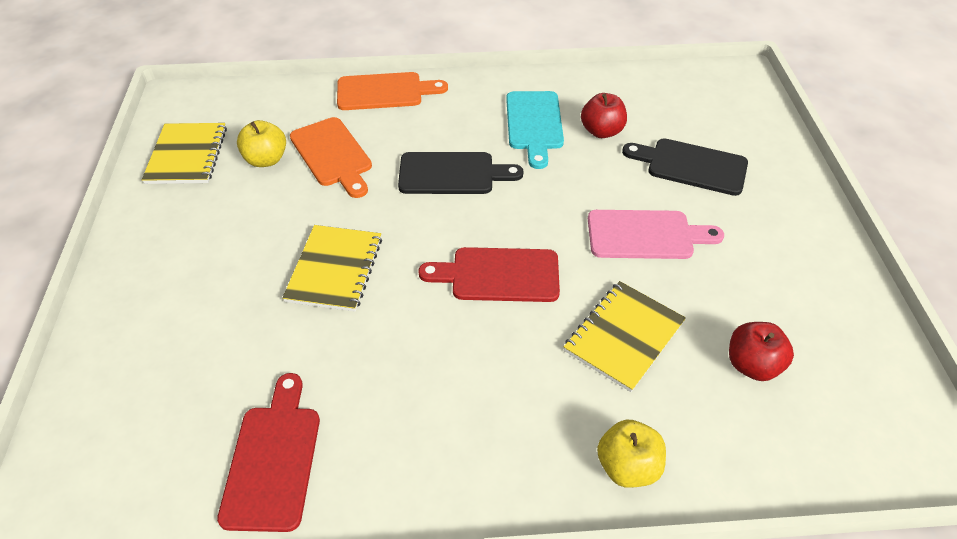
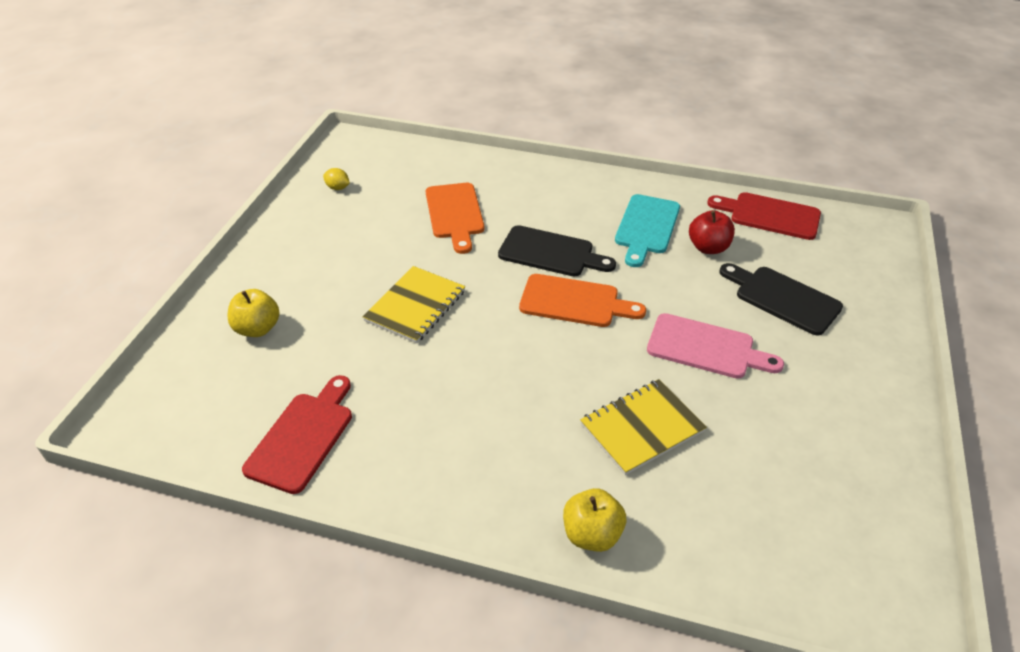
camera: 20 degrees right, 5 degrees down
yellow notebook [142,123,227,184] -> yellow lemon [323,168,350,190]
yellow apple [237,120,286,167] -> yellow apple moved to [227,289,280,337]
orange cutting board [337,72,448,110] -> orange cutting board moved to [519,274,646,327]
red cutting board [418,247,560,302] -> red cutting board moved to [707,192,821,240]
red apple [729,322,794,381] -> none

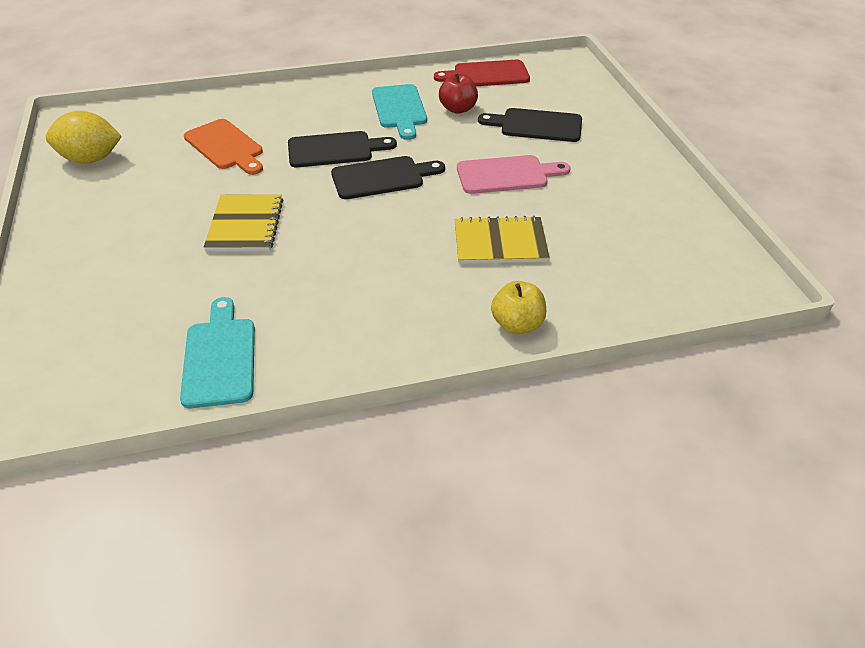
camera: 30 degrees left, 0 degrees up
yellow apple [227,289,280,337] -> none
red cutting board [242,375,352,494] -> turquoise cutting board [180,297,255,408]
yellow lemon [323,168,350,190] -> yellow lemon [46,111,122,164], size x2.23
orange cutting board [519,274,646,327] -> black cutting board [331,156,445,199]
yellow notebook [580,379,707,475] -> yellow notebook turned 60 degrees clockwise [455,216,550,264]

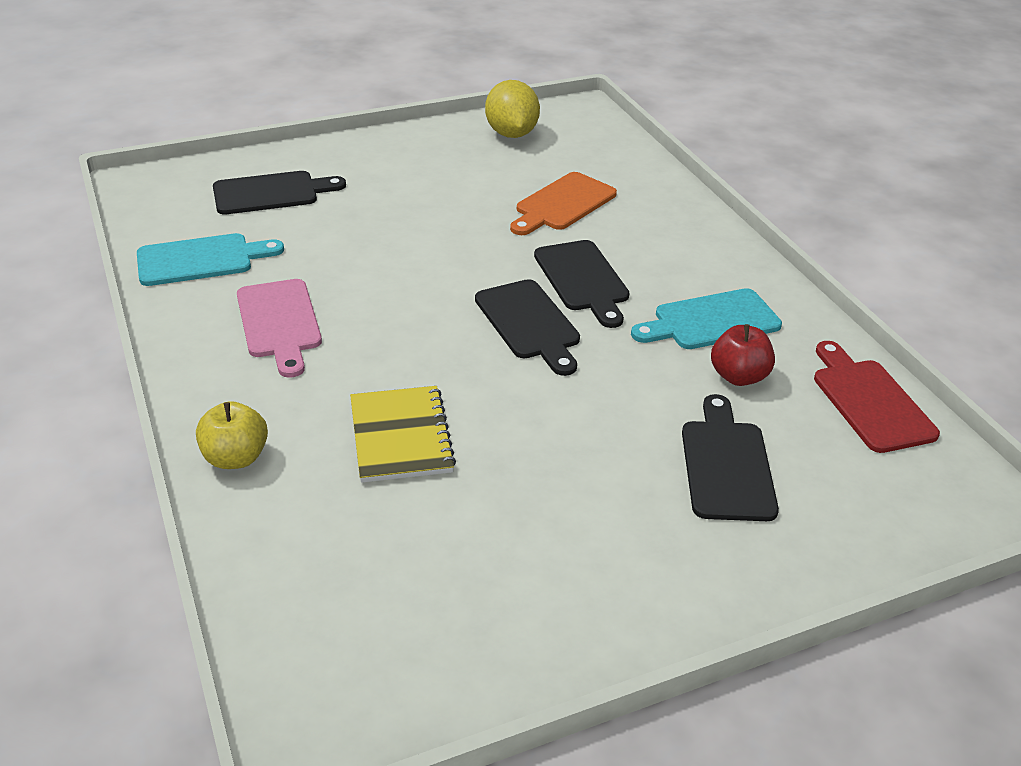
camera: 80 degrees right, 5 degrees down
yellow notebook [204,194,283,252] -> none
pink cutting board [457,155,571,194] -> pink cutting board moved to [237,279,322,378]
none -> black cutting board [213,171,346,214]

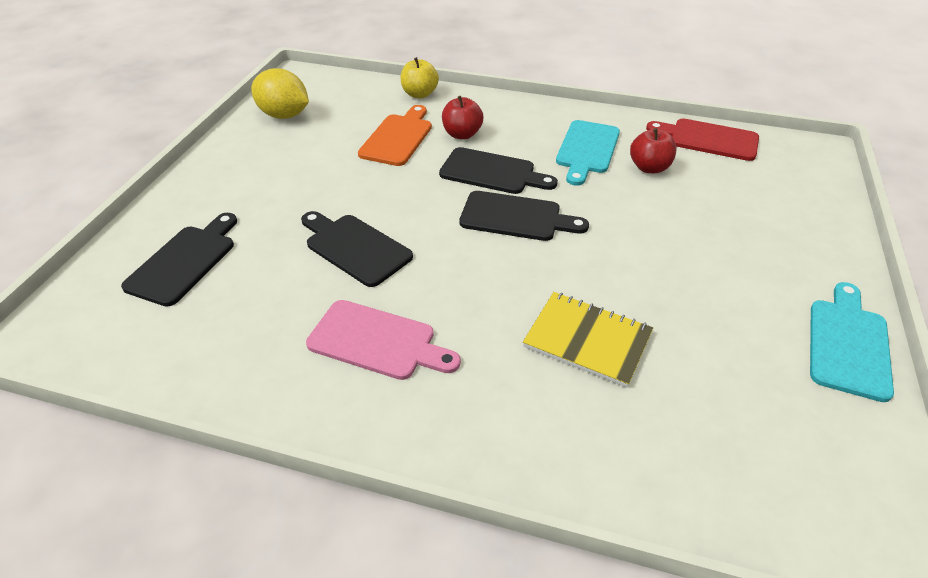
camera: 50 degrees left, 5 degrees up
turquoise cutting board [137,233,284,286] -> turquoise cutting board moved to [810,282,894,402]
yellow apple [196,401,268,469] -> yellow apple moved to [401,57,439,98]
orange cutting board [510,172,617,235] -> orange cutting board turned 150 degrees counterclockwise [358,105,432,166]
black cutting board [682,394,779,521] -> black cutting board moved to [301,211,413,287]
none -> red apple [442,96,483,139]

